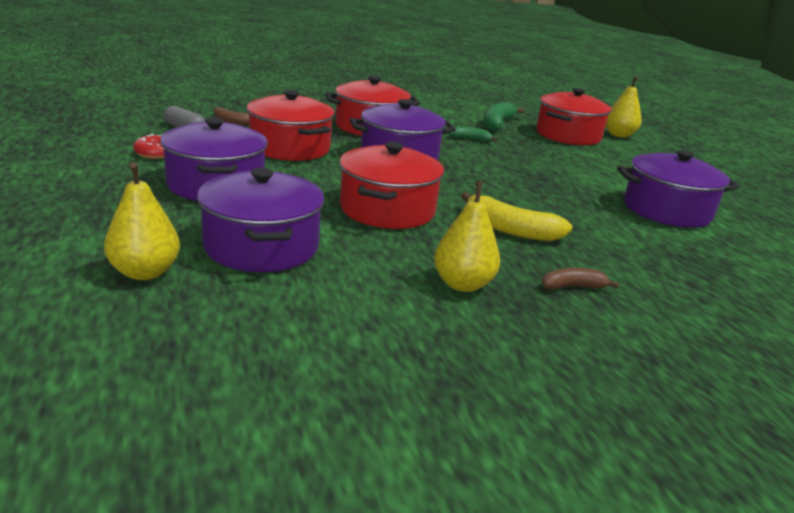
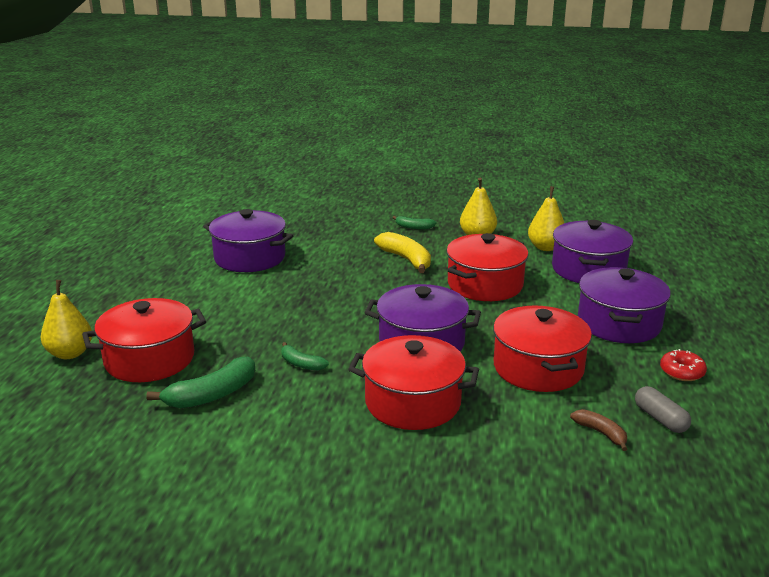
camera: 150 degrees left, 0 degrees up
yellow pear [104,162,180,280] -> yellow pear moved to [528,186,564,251]
brown banana [542,268,619,290] -> green banana [392,216,437,230]

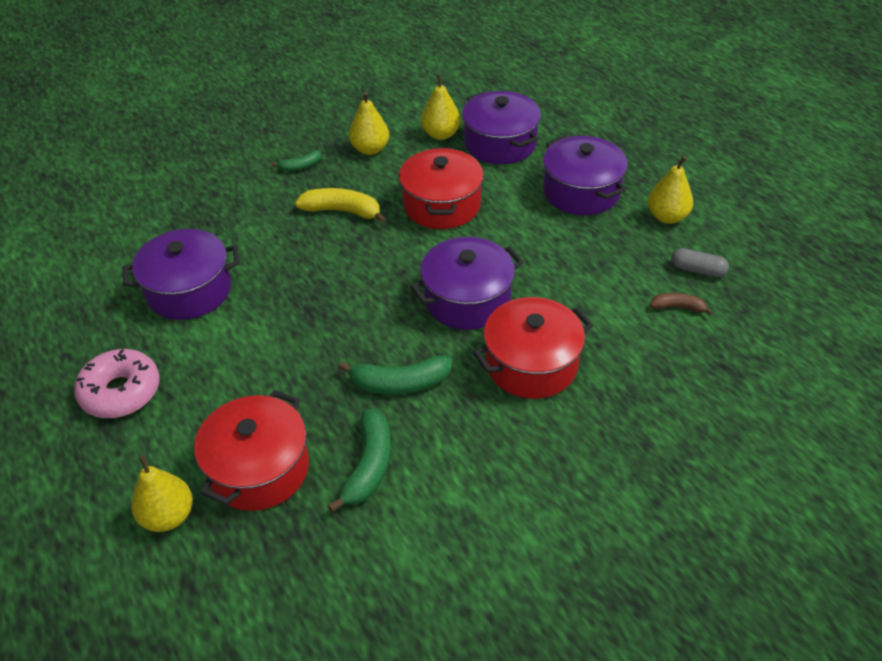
camera: 40 degrees left, 20 degrees up
green banana [281,342,329,371] -> green banana [338,355,452,394], size x1.74
red pot [493,305,592,392] -> none
red donut [660,349,707,381] -> yellow pear [648,156,693,224]
none -> pink donut [74,349,160,418]

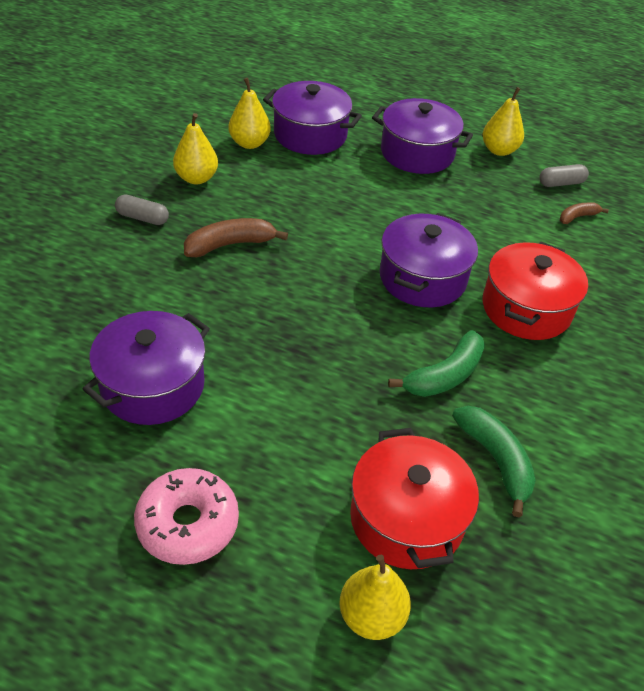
camera: 40 degrees left, 0 degrees up
green banana [272,150,322,171] -> grey capsule [115,195,169,225]
yellow banana [295,188,386,223] -> brown banana [184,218,288,257]
red pot [399,147,484,229] -> none

